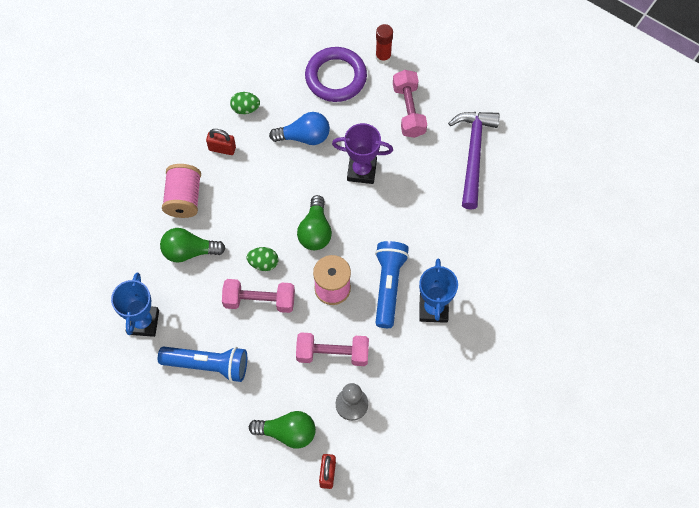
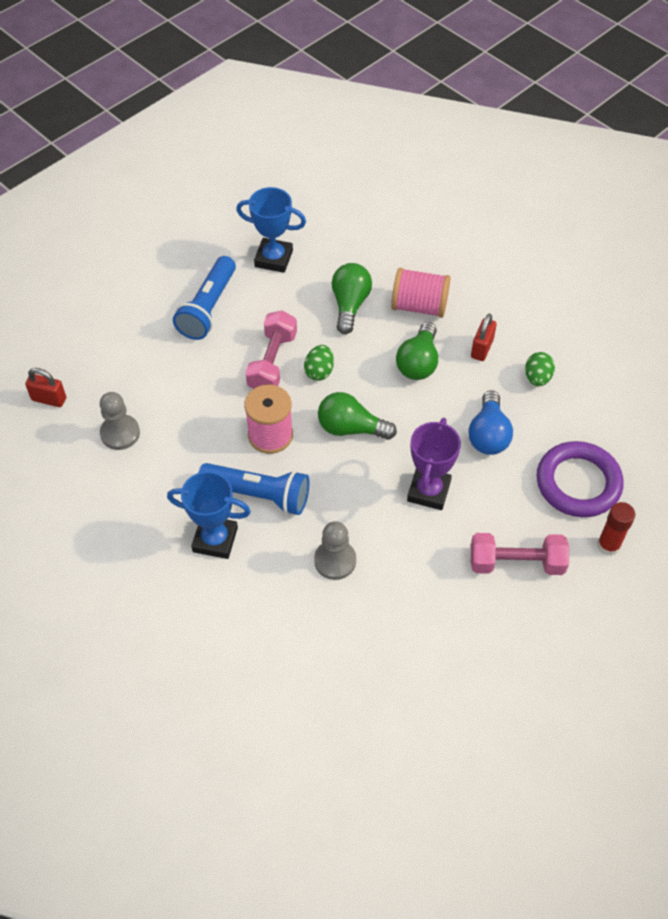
camera: 100 degrees right, 10 degrees down
green light bulb [249,411,316,449] -> green light bulb moved to [396,322,438,380]
pink dumbbell [296,332,369,366] -> none
purple hammer [448,112,500,210] -> none
none -> grey pawn [314,521,356,580]

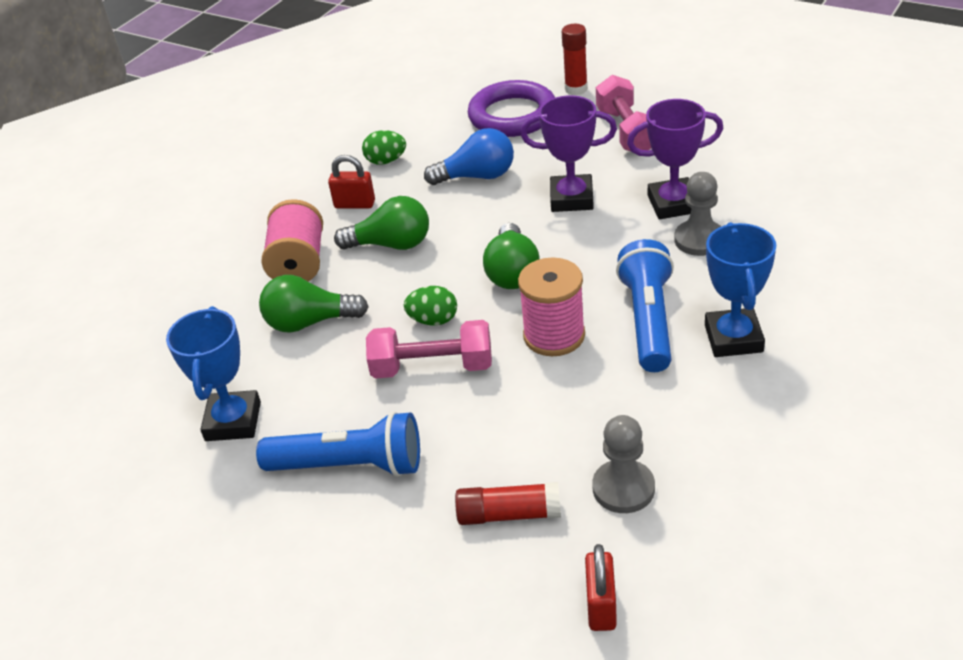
camera: 100 degrees left, 15 degrees down
none -> red glue stick [455,482,561,525]
none -> purple trophy [627,99,724,219]

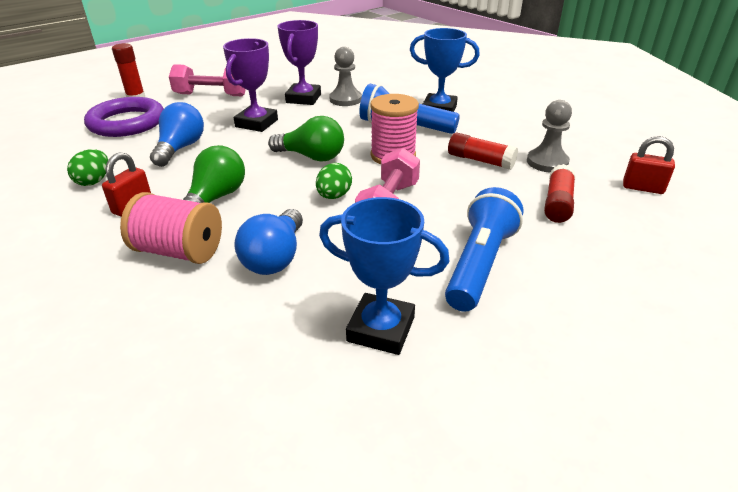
camera: 75 degrees left, 5 degrees down
green light bulb [259,275,369,333] -> blue light bulb [234,209,303,275]
none -> red glue stick [448,133,518,170]

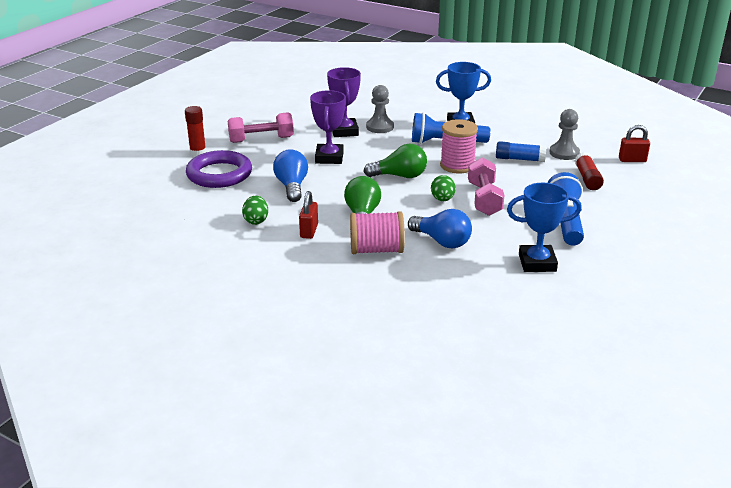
camera: 20 degrees left, 5 degrees down
blue light bulb [234,209,303,275] -> blue light bulb turned 45 degrees counterclockwise [408,209,472,248]
red glue stick [448,133,518,170] -> blue glue stick [496,141,547,162]

